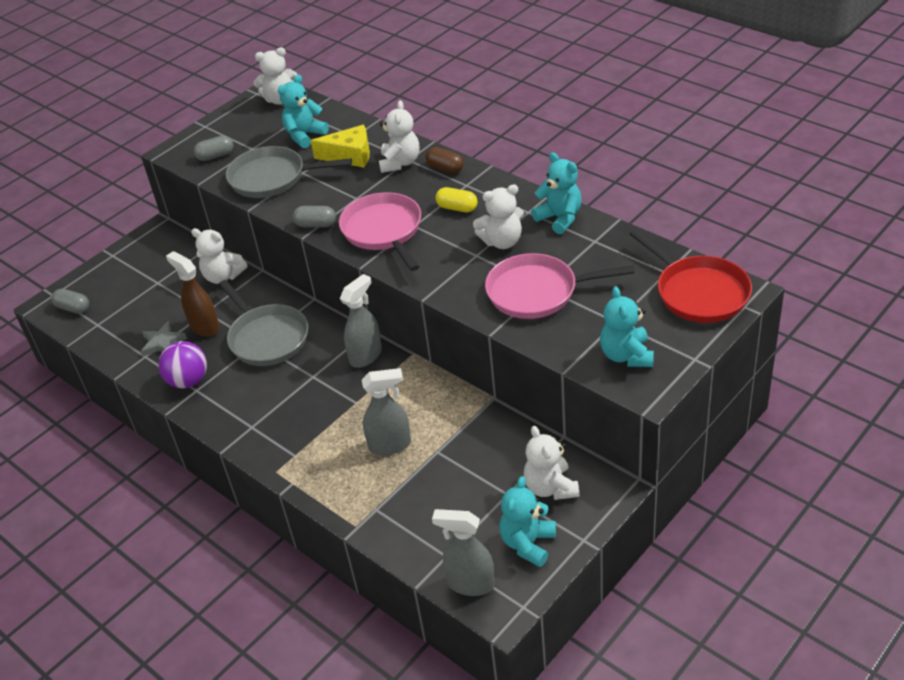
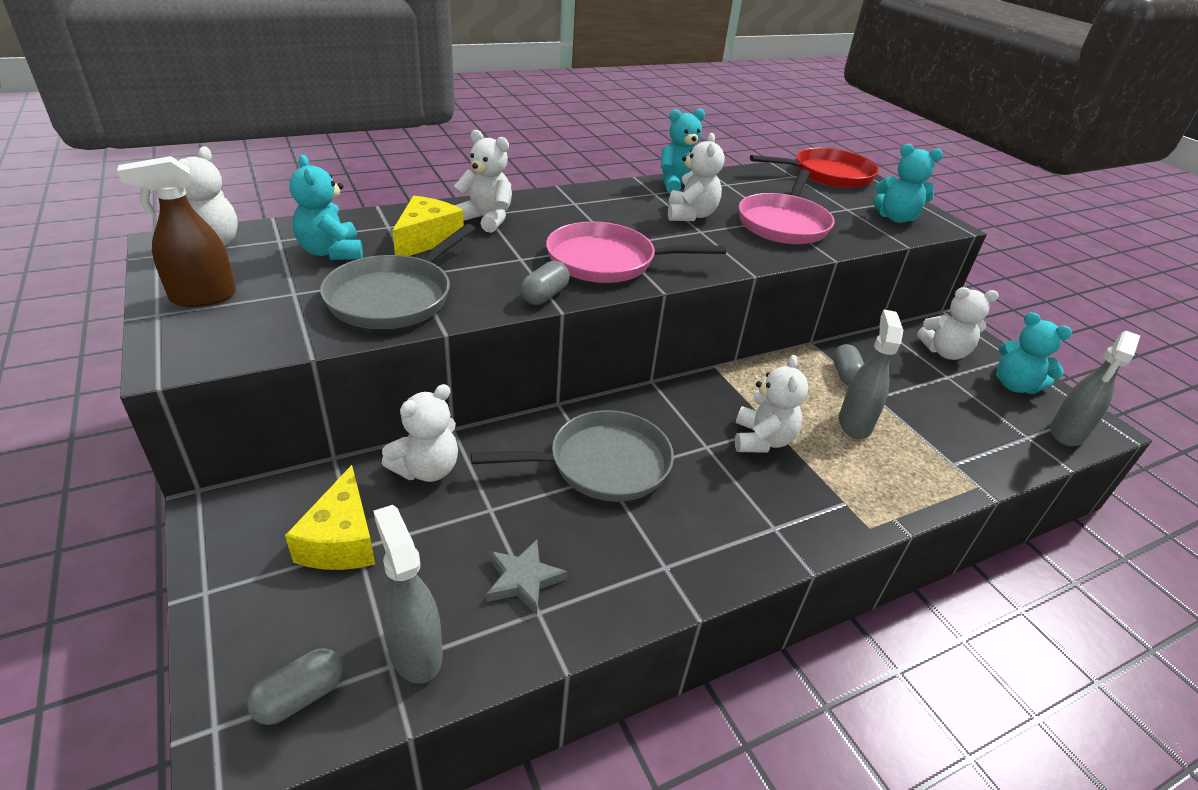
camera: 75 degrees left, 5 degrees down
purple ball [158,341,207,388] -> none
brown spray bottle [166,251,220,337] -> brown spray bottle moved to [117,156,236,307]
grey capsule [194,135,234,161] -> grey capsule moved to [833,344,864,386]
grey spray bottle [340,274,382,368] -> grey spray bottle moved to [373,505,443,684]
brown capsule [426,147,464,174] -> none
yellow capsule [436,187,478,212] -> none
none -> yellow cheese [285,465,375,570]
none -> white teddy bear [735,355,808,453]

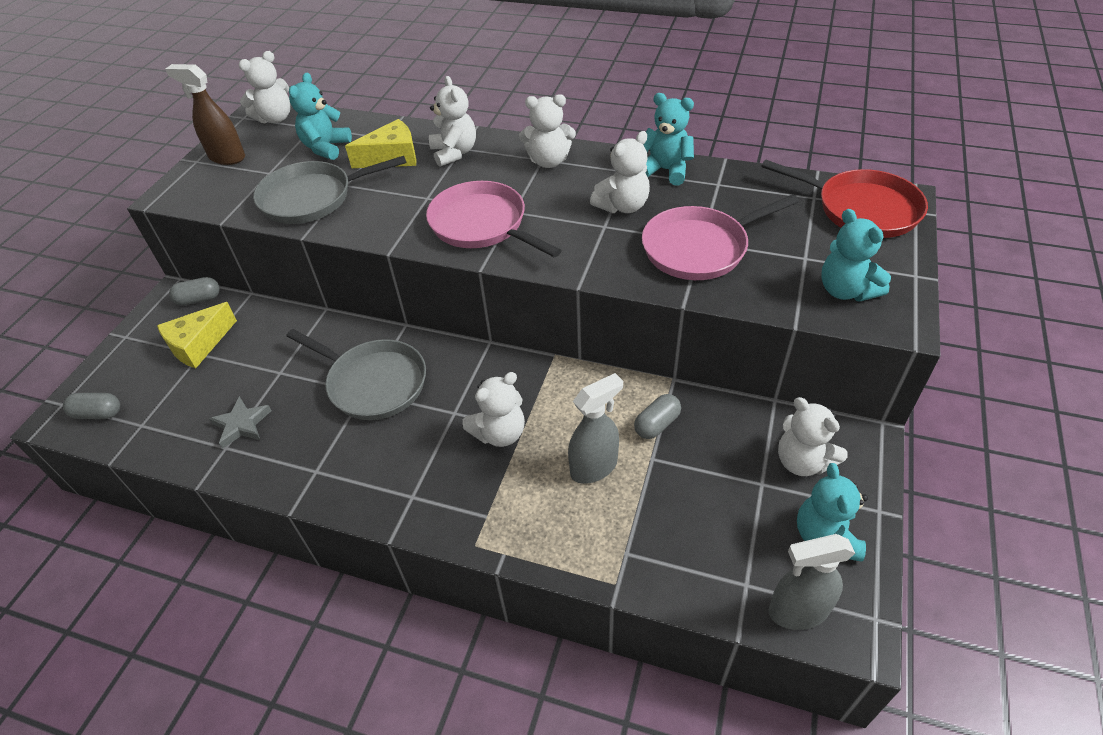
camera: 50 degrees right, 10 degrees up
grey spray bottle [373,505,443,684] -> none
white teddy bear [382,384,458,482] -> white teddy bear moved to [519,94,576,168]
grey capsule [520,261,570,305] -> grey capsule moved to [169,277,220,305]

